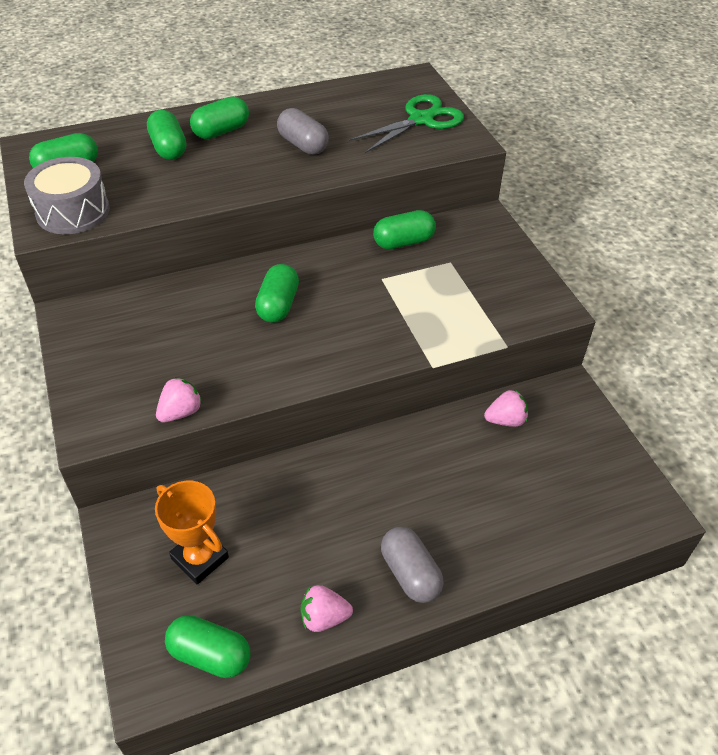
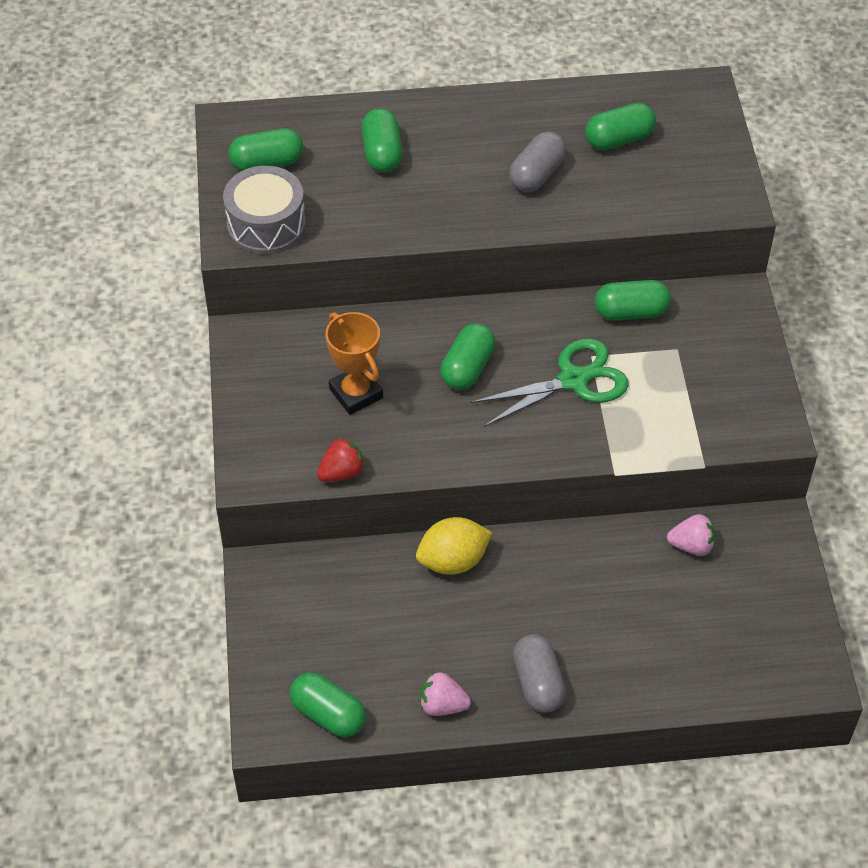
camera: 15 degrees right, 5 degrees up
orange trophy [155,481,229,584] -> orange trophy moved to [326,312,383,415]
pink strawberry [156,377,203,422] -> red strawberry [317,437,365,482]
green capsule [190,96,249,139] -> green capsule moved to [585,103,656,150]
grey capsule [277,108,329,155] -> grey capsule turned 60 degrees clockwise [509,131,567,192]
green scissors [349,94,464,153] -> green scissors moved to [471,338,629,427]
none -> yellow lemon [416,517,493,575]

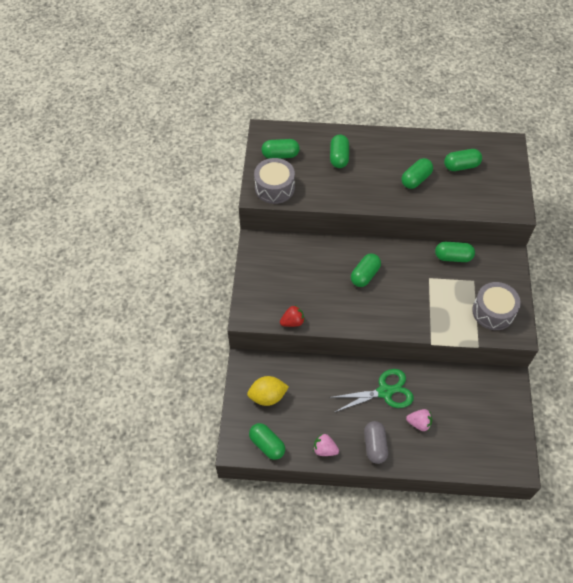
camera: 10 degrees right, 5 degrees up
orange trophy [326,312,383,415] -> none
yellow lemon [416,517,493,575] -> yellow lemon moved to [247,376,289,406]
green scissors [471,338,629,427] -> green scissors moved to [329,369,414,412]
grey capsule [509,131,567,192] -> green capsule [402,158,433,189]
pink strawberry [667,514,716,556] -> pink strawberry moved to [406,409,432,431]
none -> grey drum [472,282,521,330]

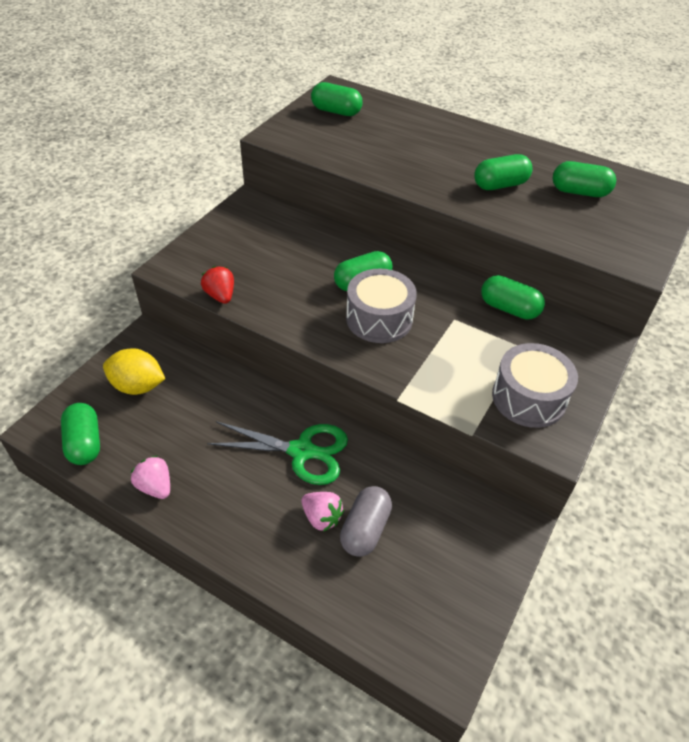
camera: 25 degrees right, 10 degrees down
grey drum [254,158,295,204] -> grey drum moved to [346,268,417,343]
red strawberry [280,305,305,327] -> red strawberry turned 120 degrees counterclockwise [201,266,234,304]
green capsule [330,135,349,168] -> none
grey capsule [364,421,388,464] -> grey capsule moved to [340,486,392,557]

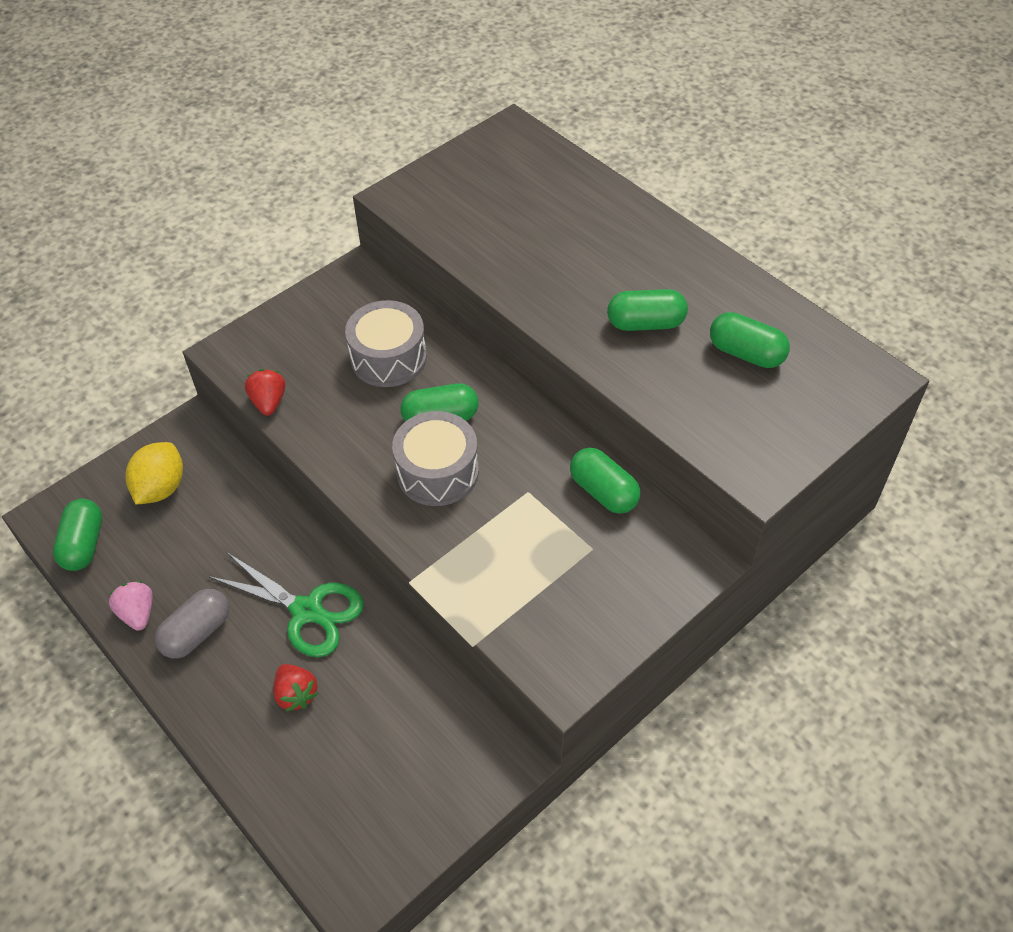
camera: 20 degrees right, 5 degrees up
yellow lemon [103,348,165,395] -> yellow lemon turned 75 degrees clockwise [126,442,183,505]
pink strawberry [301,492,344,532] -> red strawberry [273,664,318,711]
green capsule [311,82,363,116] -> none
grey capsule [340,486,392,557] -> grey capsule moved to [155,589,229,659]
grey drum [492,343,578,428] -> grey drum moved to [345,300,427,387]

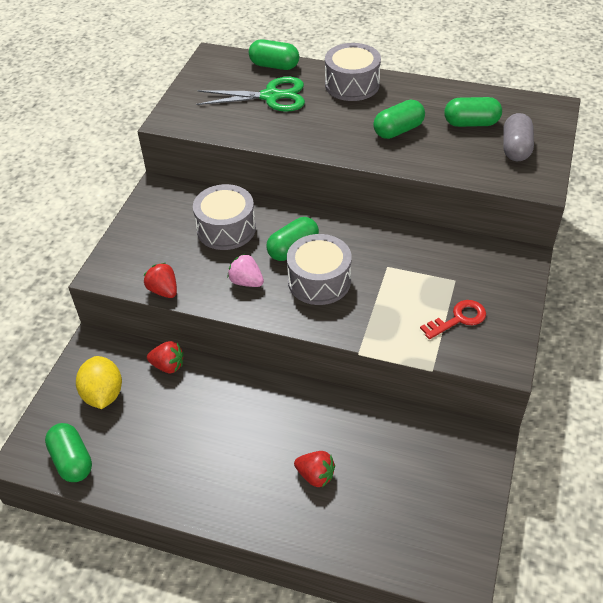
camera: 30 degrees left, 5 degrees down
pink strawberry [109,581,153,631] -> pink strawberry moved to [228,254,264,287]
grey capsule [155,589,229,659] -> grey capsule moved to [503,113,534,161]
green scissors [208,552,364,657] -> green scissors moved to [197,77,305,112]
green capsule [570,448,640,514] -> green capsule moved to [249,40,299,70]
none -> red strawberry [147,341,184,373]
none -> grey drum [325,43,381,101]
none -> red key [420,300,486,339]

